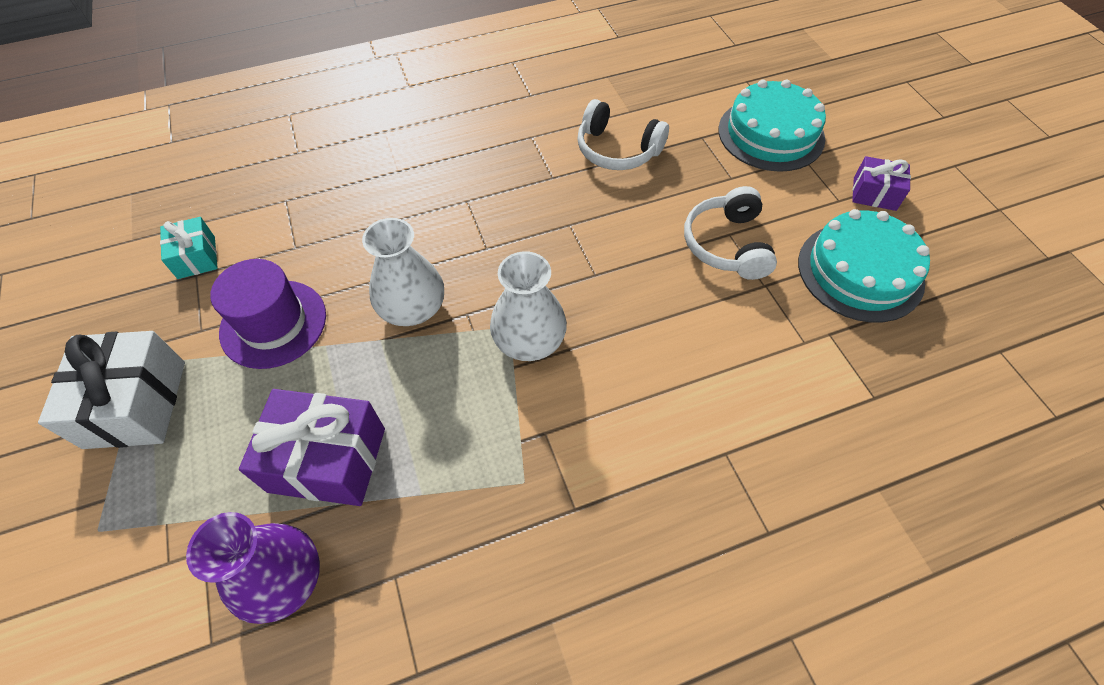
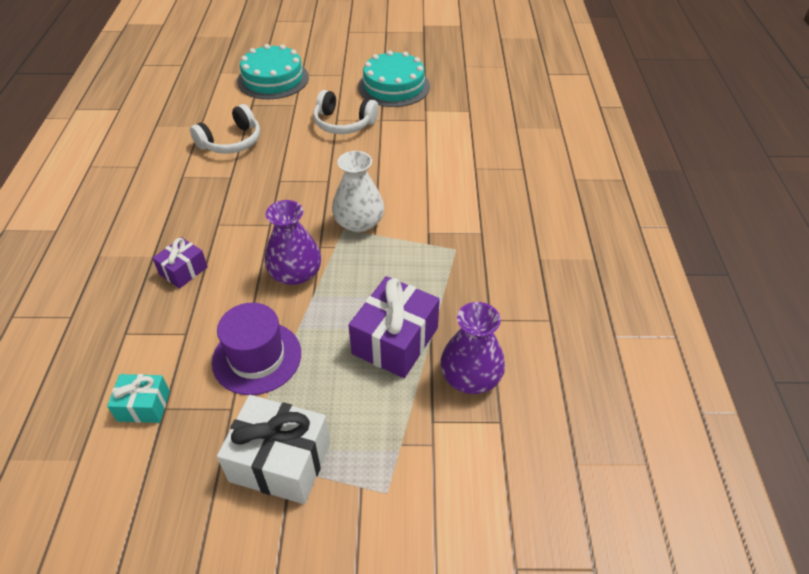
camera: 70 degrees left, 10 degrees down
white vase [362,218,444,326] -> purple vase [265,200,321,285]
purple gift [852,156,911,211] -> purple gift moved to [152,237,208,289]

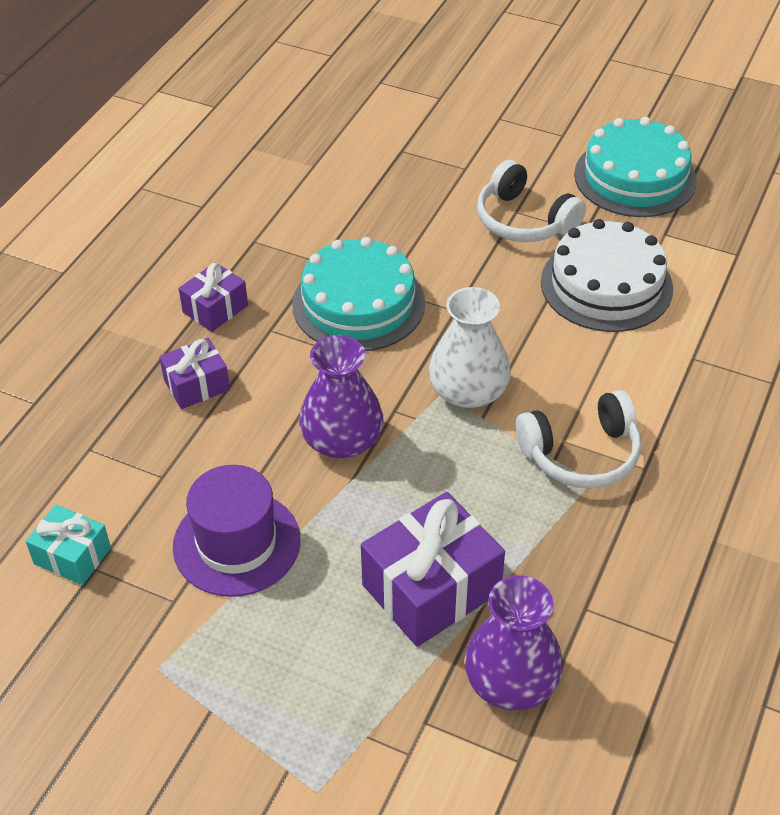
camera: 25 degrees right, 0 degrees up
white headphones [190,104,260,154] -> white headphones moved to [516,390,641,489]
white gift [217,395,330,504] -> none
turquoise cake [237,44,309,99] -> turquoise cake moved to [292,237,425,351]
none -> purple gift [179,262,248,332]
none -> white cake [541,219,673,332]

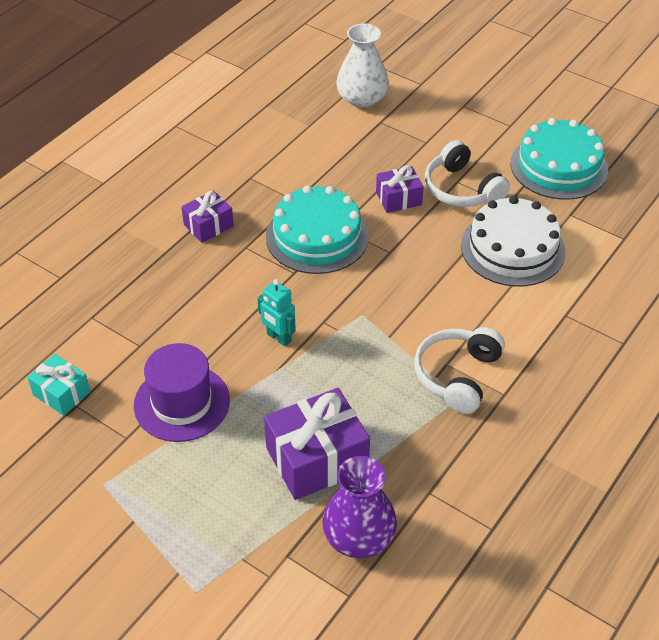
camera: 10 degrees right, 0 degrees up
purple gift [159,338,230,409] -> purple gift moved to [376,165,424,213]
purple vase [299,335,383,458] -> turquoise robot [257,279,296,346]
white vase [429,287,511,408] -> white vase moved to [336,23,389,108]
white headphones [516,390,641,489] -> white headphones turned 120 degrees clockwise [414,327,505,414]

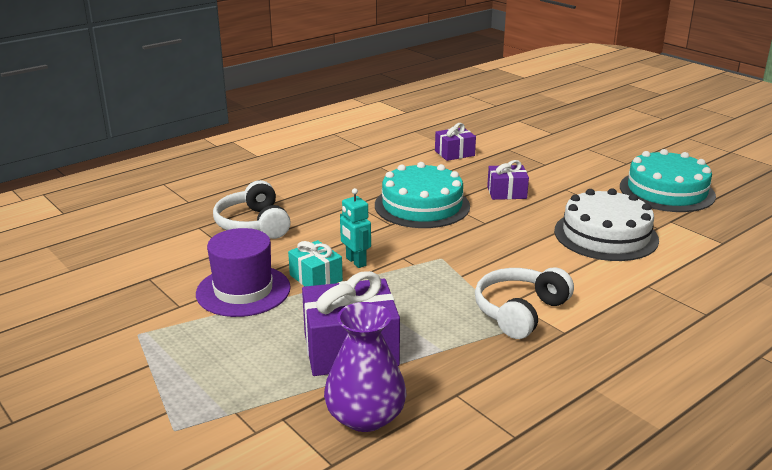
camera: 15 degrees right, 20 degrees down
turquoise gift [27,354,90,416] -> turquoise gift moved to [288,240,343,286]
purple gift [181,190,234,243] -> purple gift moved to [435,123,476,161]
white vase [336,23,389,108] -> none
white headphones [425,140,510,207] -> white headphones moved to [213,180,291,239]

